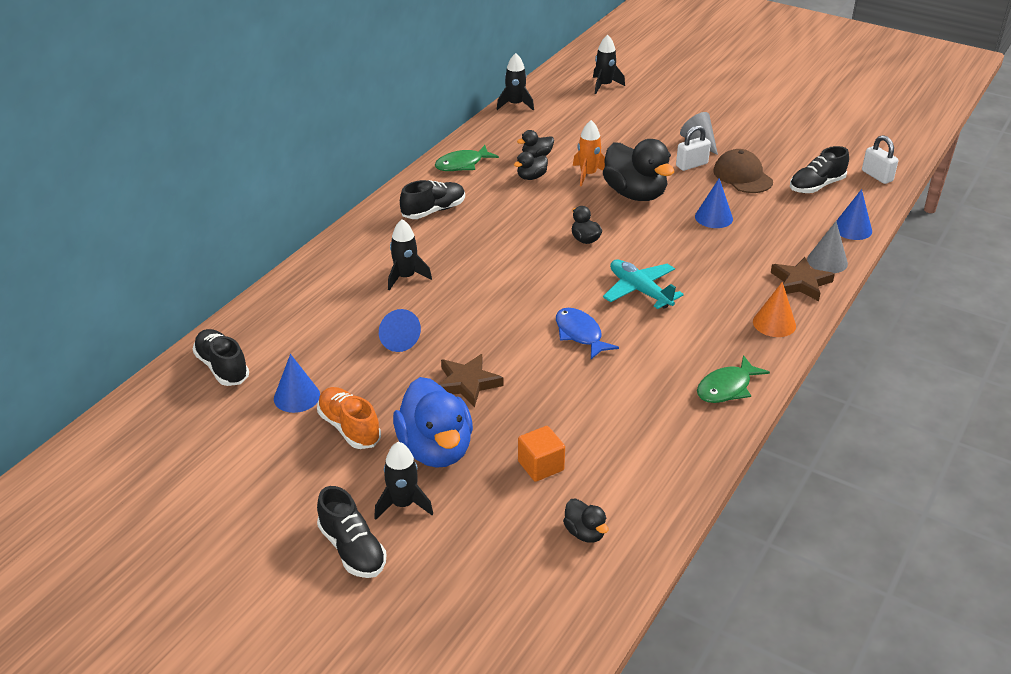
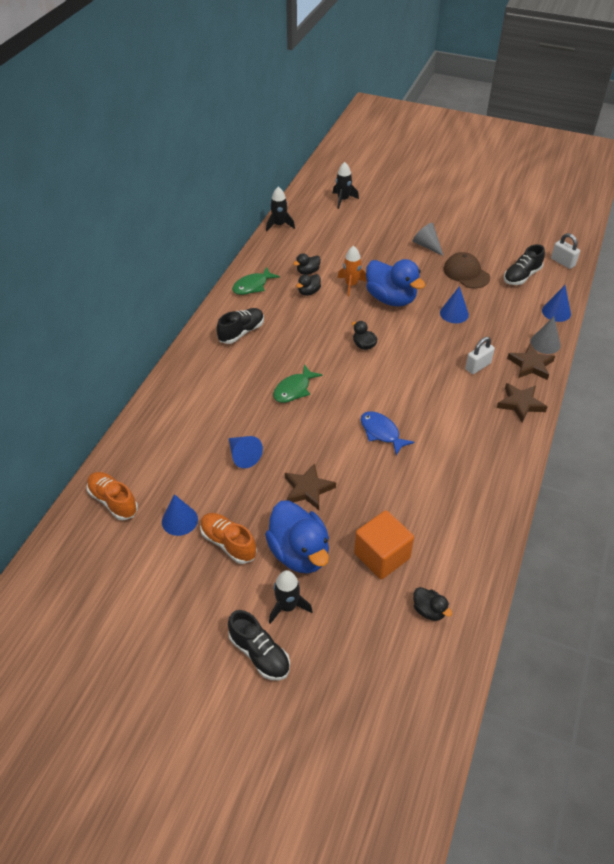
camera: 10 degrees left, 10 degrees up
black shoe [193,329,249,386] -> orange shoe [87,472,138,520]
black rocket [388,219,432,290] -> none
orange cube [518,426,565,482] -> orange cube [354,510,414,579], size x1.55
black duck [603,139,674,201] -> blue duck [366,259,425,307]
turquoise plane [603,259,684,309] -> none
white padlock [676,125,711,171] -> white padlock moved to [465,337,495,374]
green fish [697,355,770,403] -> green fish moved to [273,364,322,403]
orange cone [753,282,796,337] -> brown star [497,383,547,422]

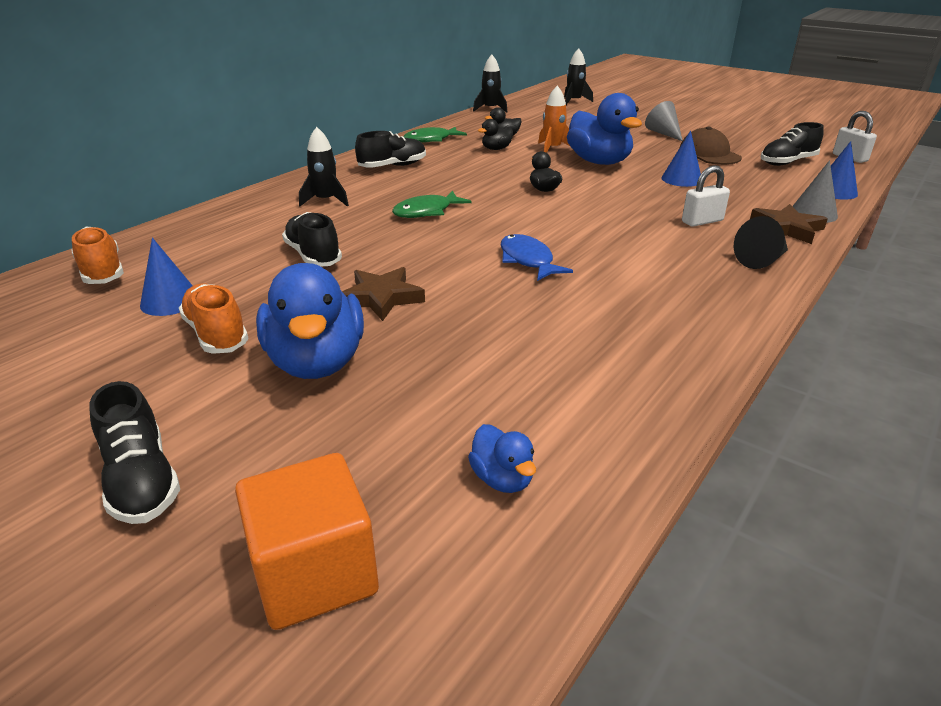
camera: 15 degrees right, 15 degrees down
blue cone [229,436,263,468] -> black shoe [282,212,342,266]
black rocket [269,570,313,624] -> black rocket moved to [299,127,349,207]
orange cube [354,510,414,579] -> orange cube moved to [235,453,379,630]
black duck [413,587,452,621] -> blue duck [468,424,536,493]
brown star [497,383,547,422] -> black cone [734,216,788,269]

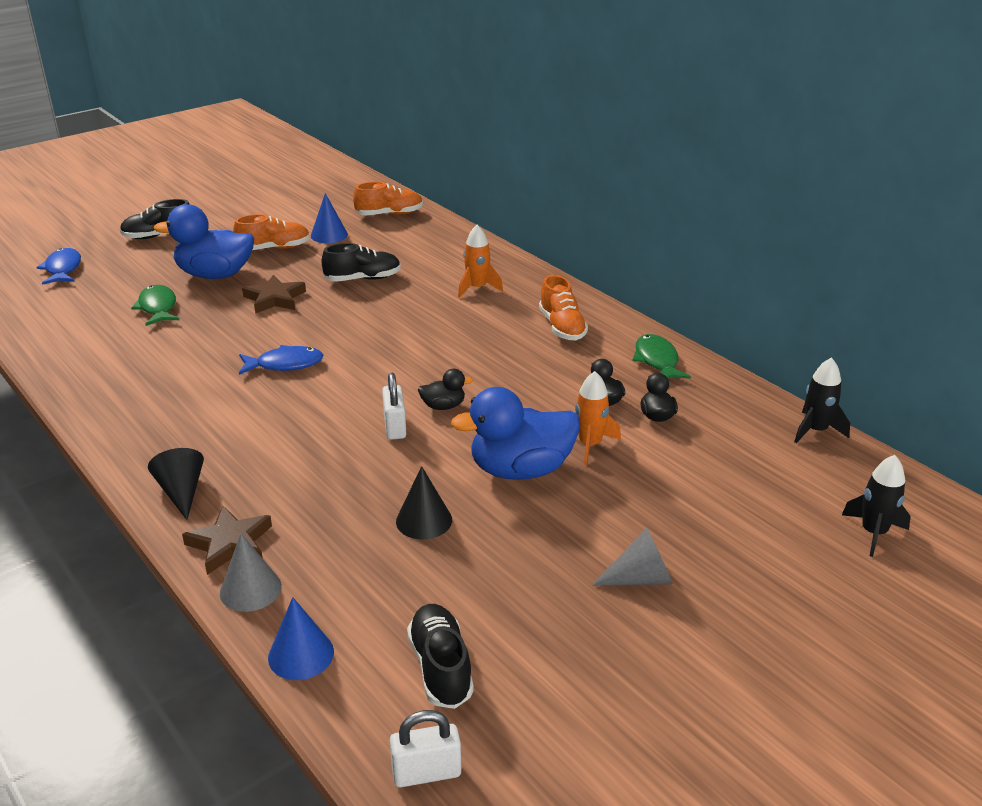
camera: 105 degrees right, 0 degrees up
orange cube [235,453,379,630] -> blue fish [37,248,81,285]
black rocket [299,127,349,207] -> orange rocket [458,225,503,298]
black shoe [355,131,426,168] -> orange shoe [539,275,588,341]
green fish [392,191,472,218] -> green fish moved to [131,285,179,326]
blue duck [468,424,536,493] -> none
blue cone [661,130,701,187] -> black cone [396,466,452,539]
brown cap [680,126,742,165] -> none
white padlock [682,165,730,227] -> white padlock moved to [382,372,406,440]

